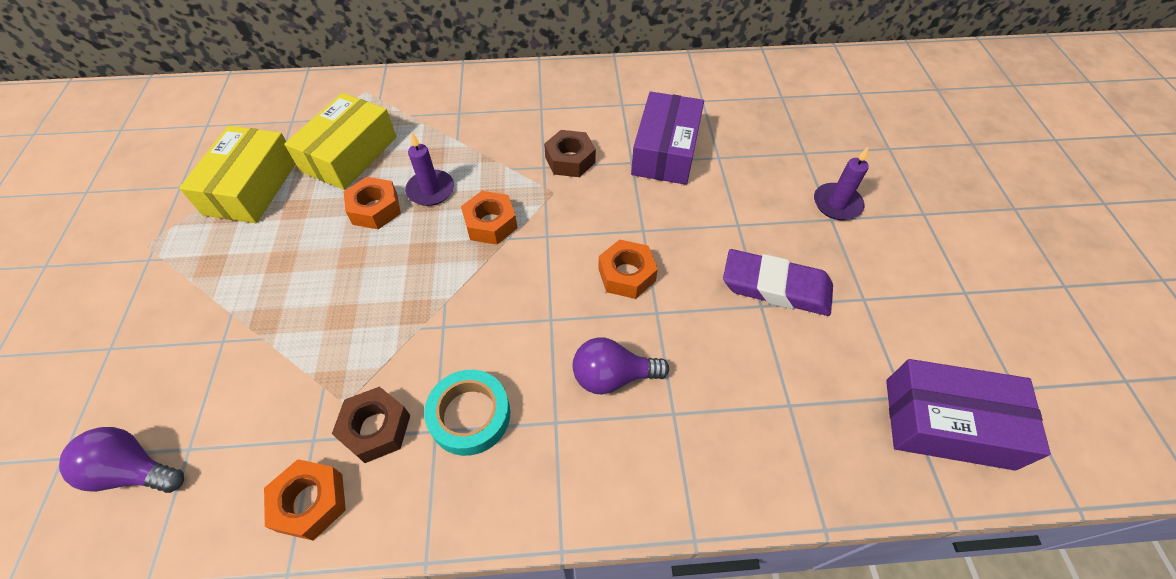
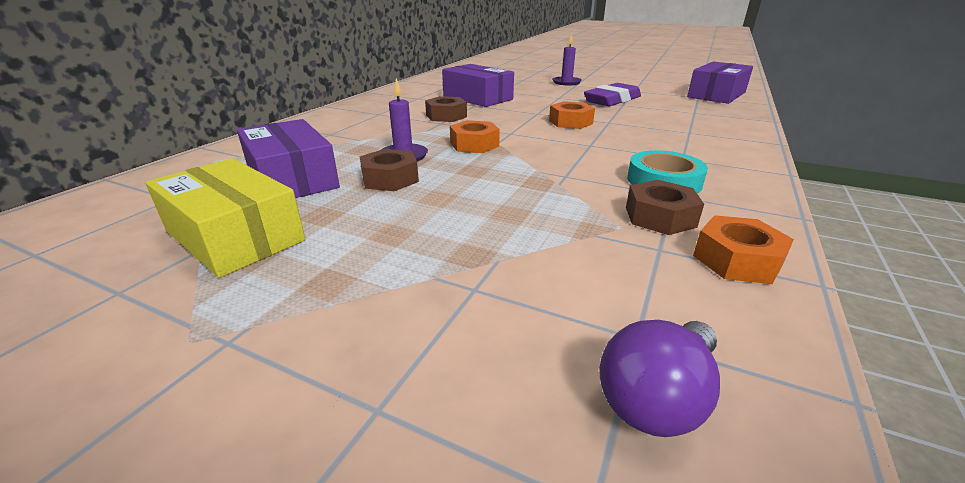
camera: 60 degrees left, 25 degrees down
yellow box [284,93,397,190] -> purple box [237,119,340,198]
orange nut [343,177,401,229] -> brown nut [360,149,419,191]
purple light bulb [573,338,669,394] -> none

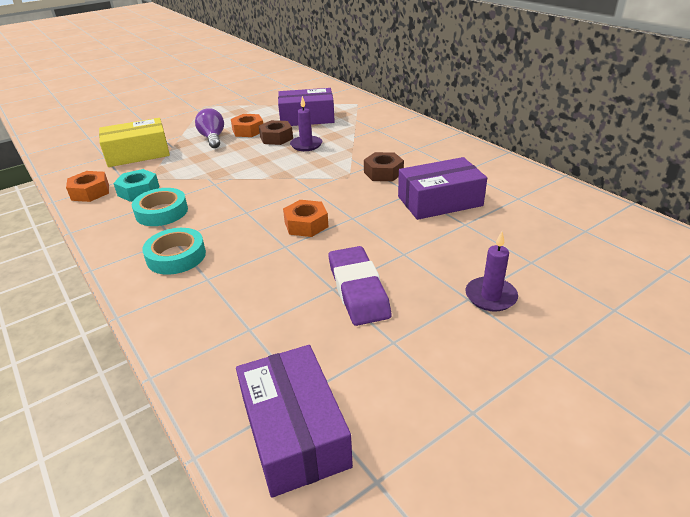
camera: 120 degrees right, 5 degrees up
yellow box [145,158,306,278] -> yellow box moved to [99,118,170,167]
orange nut [450,120,500,153] -> orange nut moved to [231,114,263,137]
purple light bulb [599,320,720,437] -> purple light bulb moved to [195,108,224,148]
brown nut [626,180,704,235] -> turquoise nut [113,169,160,202]
none -> turquoise tape [142,228,206,275]

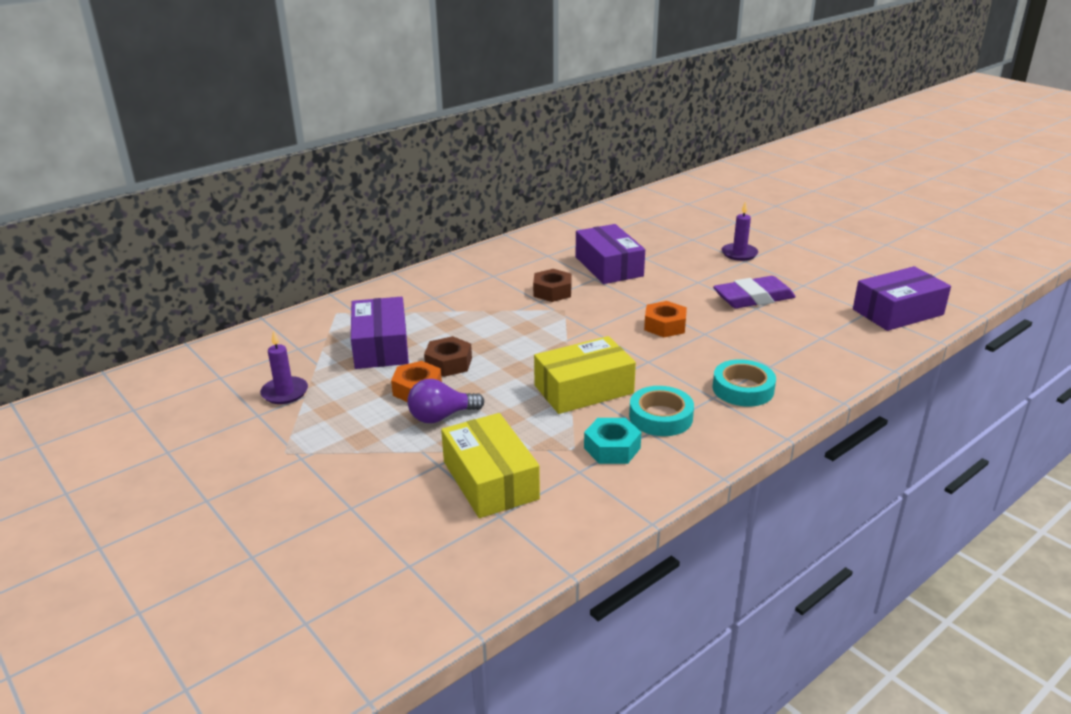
camera: 95 degrees left, 5 degrees down
orange nut [66,171,109,202] -> none
purple candle [290,96,322,151] -> purple candle moved to [260,330,308,404]
none -> yellow box [534,336,636,414]

